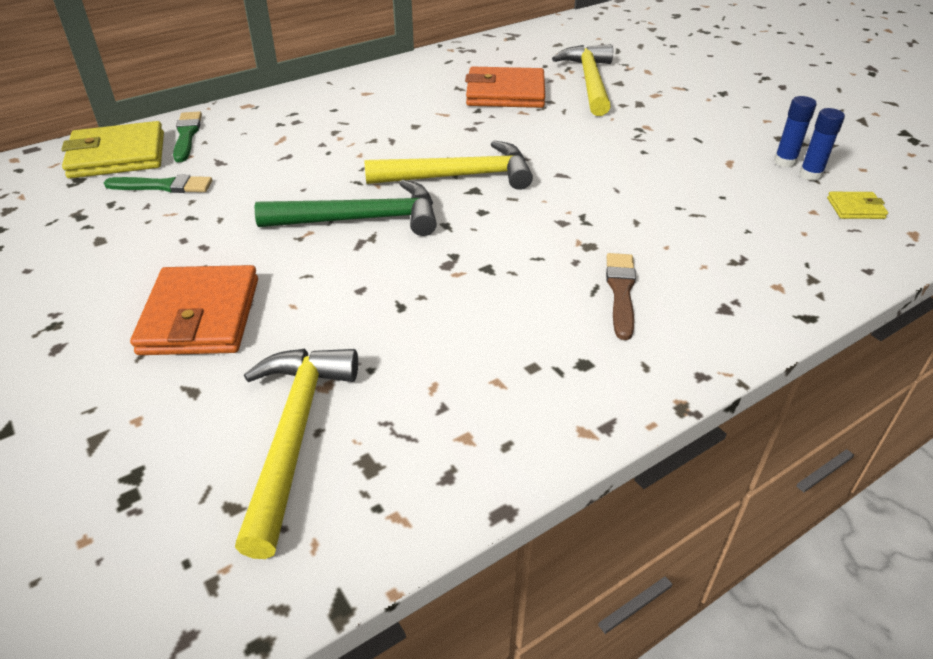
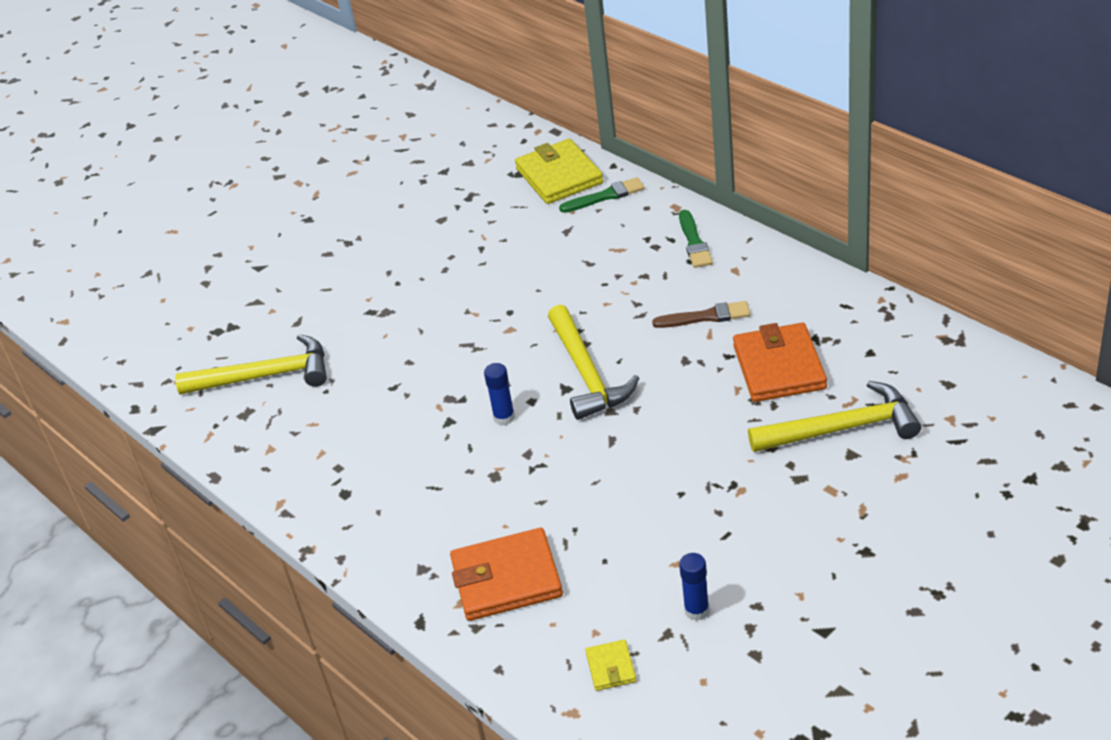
camera: 85 degrees right, 0 degrees up
green brush [104,174,212,193] -> green brush moved to [679,210,713,268]
orange wallet [130,265,258,355] -> orange wallet moved to [450,528,563,621]
green hammer [255,180,437,236] -> none
brown brush [606,253,636,340] -> brown brush moved to [652,301,750,328]
blue glue stick [799,108,845,181] -> blue glue stick moved to [484,363,515,425]

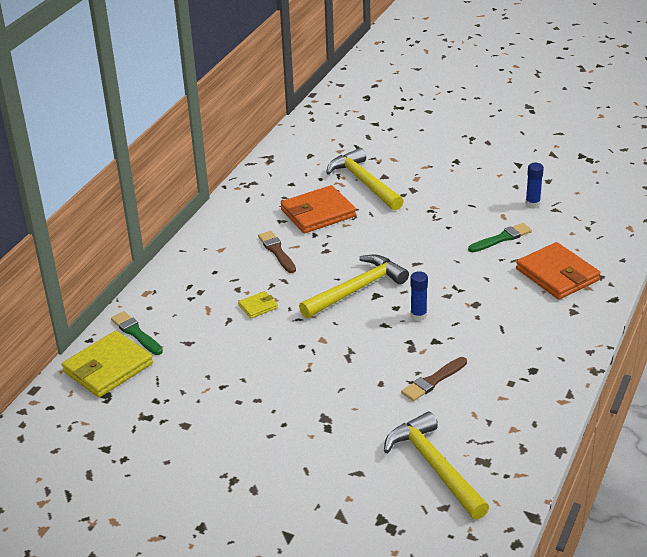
camera: 115 degrees left, 5 degrees down
yellow wallet [585,640,636,691] -> yellow wallet moved to [238,291,278,319]
green brush [679,210,713,268] -> green brush moved to [468,223,532,252]
none -> brown brush [401,357,467,401]

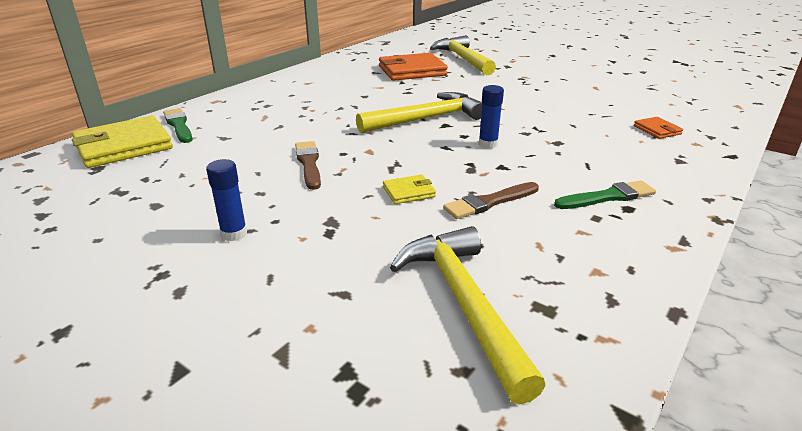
camera: 10 degrees right, 5 degrees down
yellow wallet [238,291,278,319] -> yellow wallet moved to [383,174,436,204]
brown brush [258,231,296,273] -> brown brush moved to [295,141,321,190]
green brush [468,223,532,252] -> green brush moved to [554,181,656,209]
orange wallet [516,242,601,300] -> orange wallet [634,117,683,139], size x0.47
blue glue stick [526,163,544,208] -> blue glue stick moved to [206,159,247,241]

